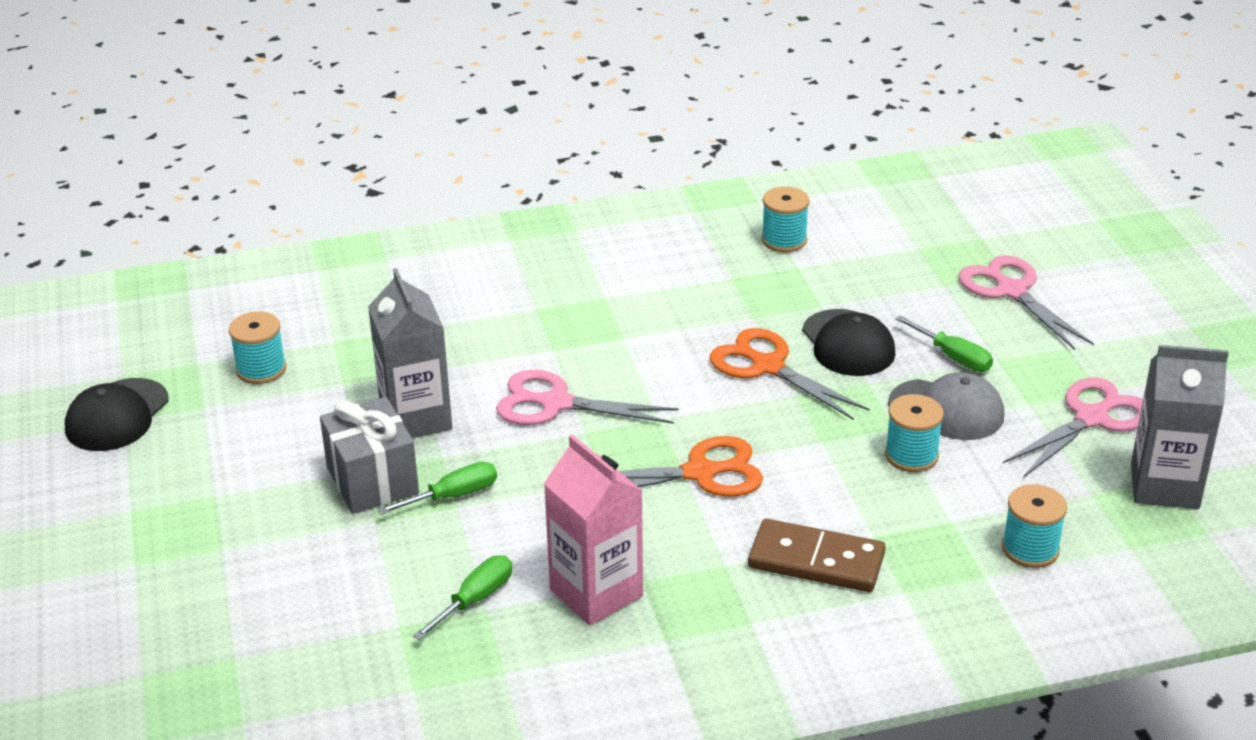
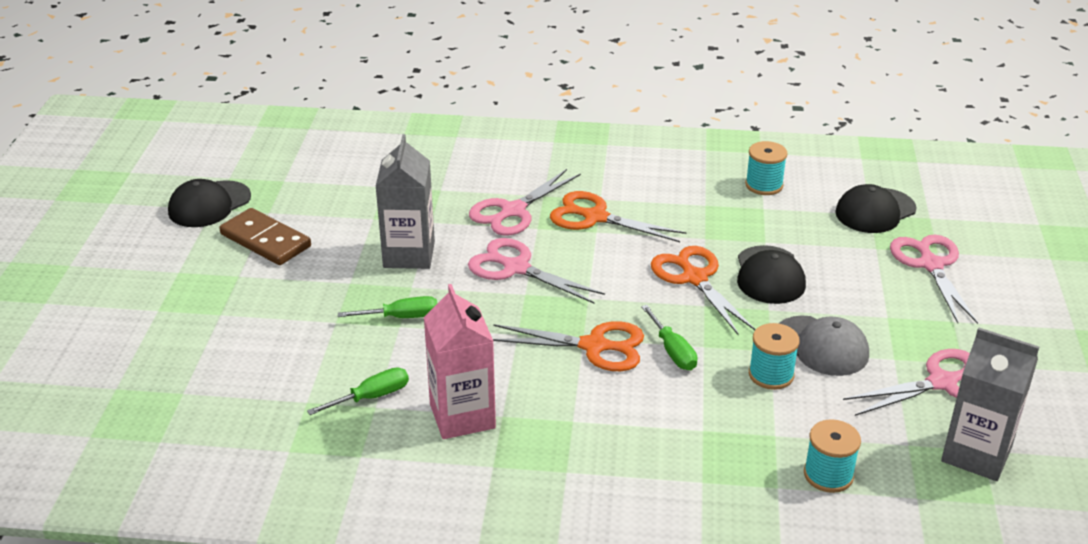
camera: 20 degrees right, 0 degrees up
turquoise spool [229,312,286,384] -> none
grey gift [320,397,419,514] -> none
brown domino [748,519,886,592] -> brown domino moved to [219,208,311,265]
green screwdriver [896,316,993,372] -> green screwdriver moved to [641,305,698,370]
none -> pink scissors [469,169,581,236]
none -> orange scissors [550,191,686,242]
none -> black cap [835,184,916,233]

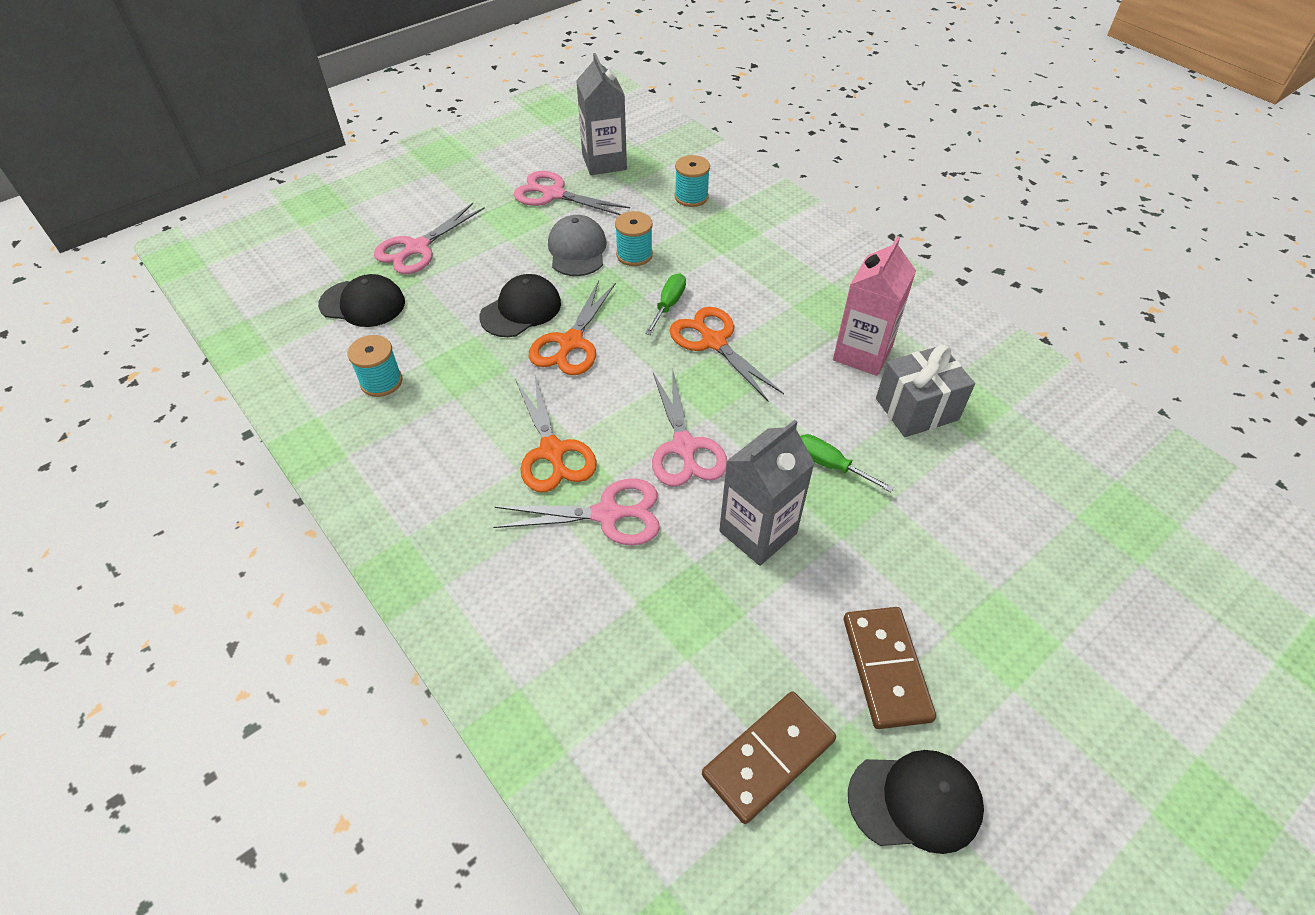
camera: 135 degrees left, 15 degrees up
green screwdriver [307,367,409,415] -> grey gift [876,345,975,437]
none -> brown domino [702,691,836,824]

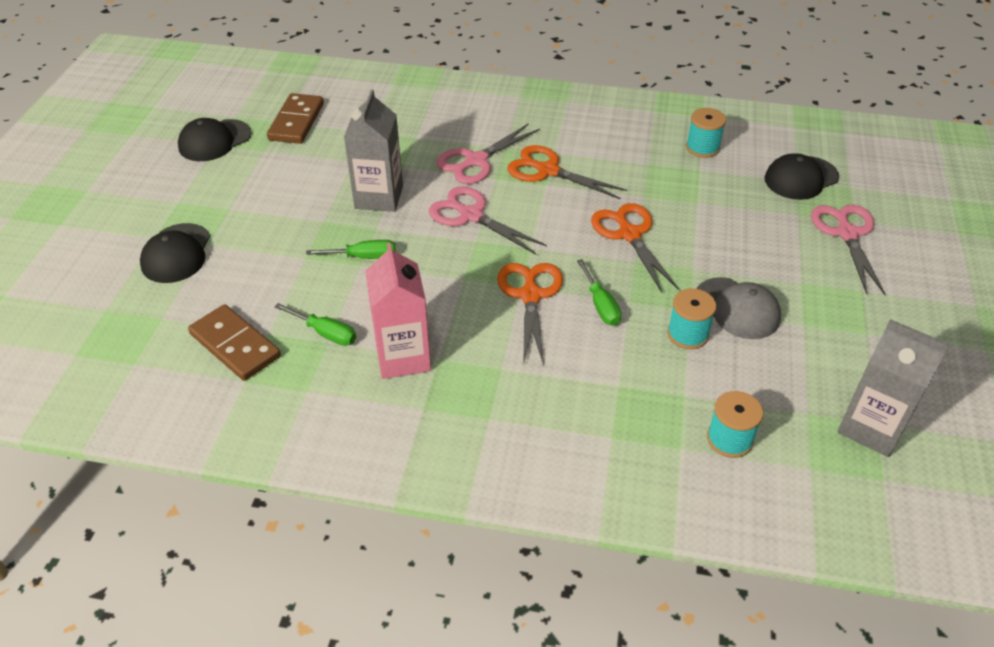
camera: 140 degrees right, 5 degrees down
black cap [479,274,561,337] -> black cap moved to [140,223,210,283]
pink scissors [514,171,630,215] -> none
orange scissors [669,307,784,401] -> orange scissors turned 105 degrees counterclockwise [497,263,563,366]
brown domino [844,607,936,729] -> brown domino moved to [188,304,281,381]
grey gift [876,345,975,437] -> green screwdriver [274,303,356,346]

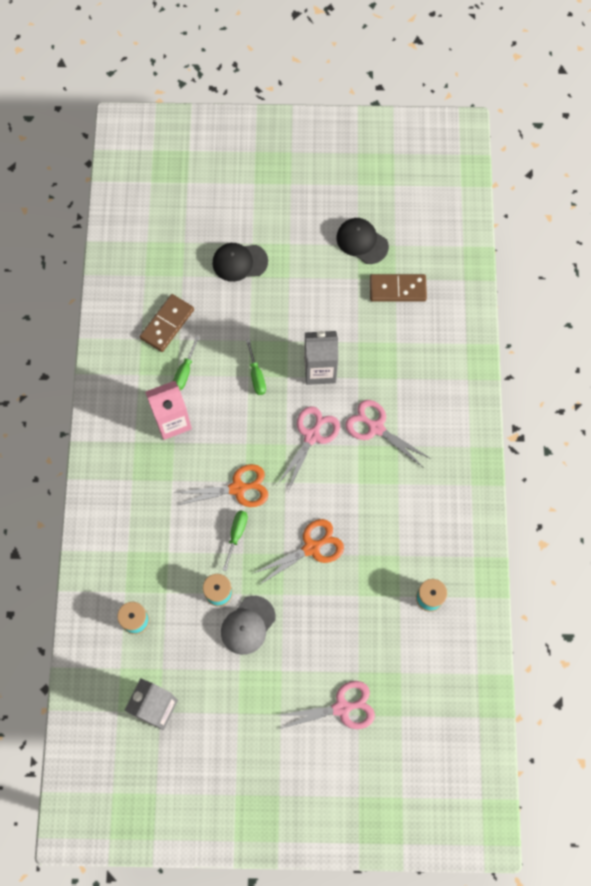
camera: 80 degrees right, 25 degrees up
orange scissors [507,145,627,199] -> none
green screwdriver [577,259,622,326] -> green screwdriver turned 135 degrees clockwise [223,510,248,571]
black cap [765,153,839,200] -> none

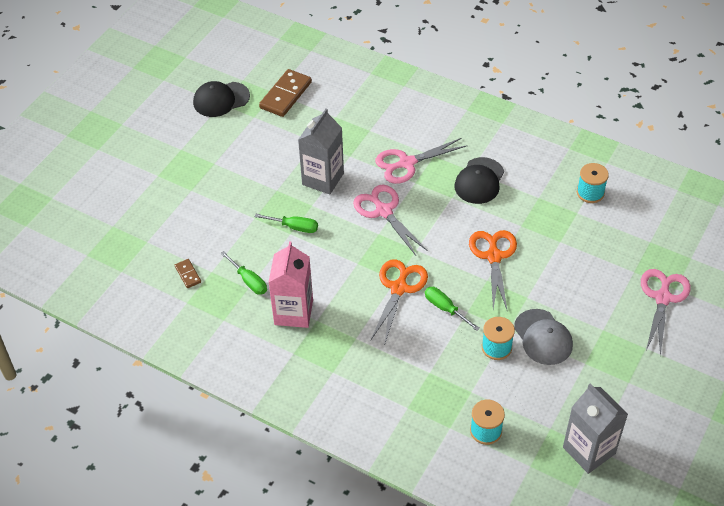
camera: 60 degrees left, 20 degrees down
brown domino [140,294,194,352] -> brown domino [175,259,201,288], size x0.50
black cap [212,243,268,282] -> black cap moved to [454,157,504,204]

